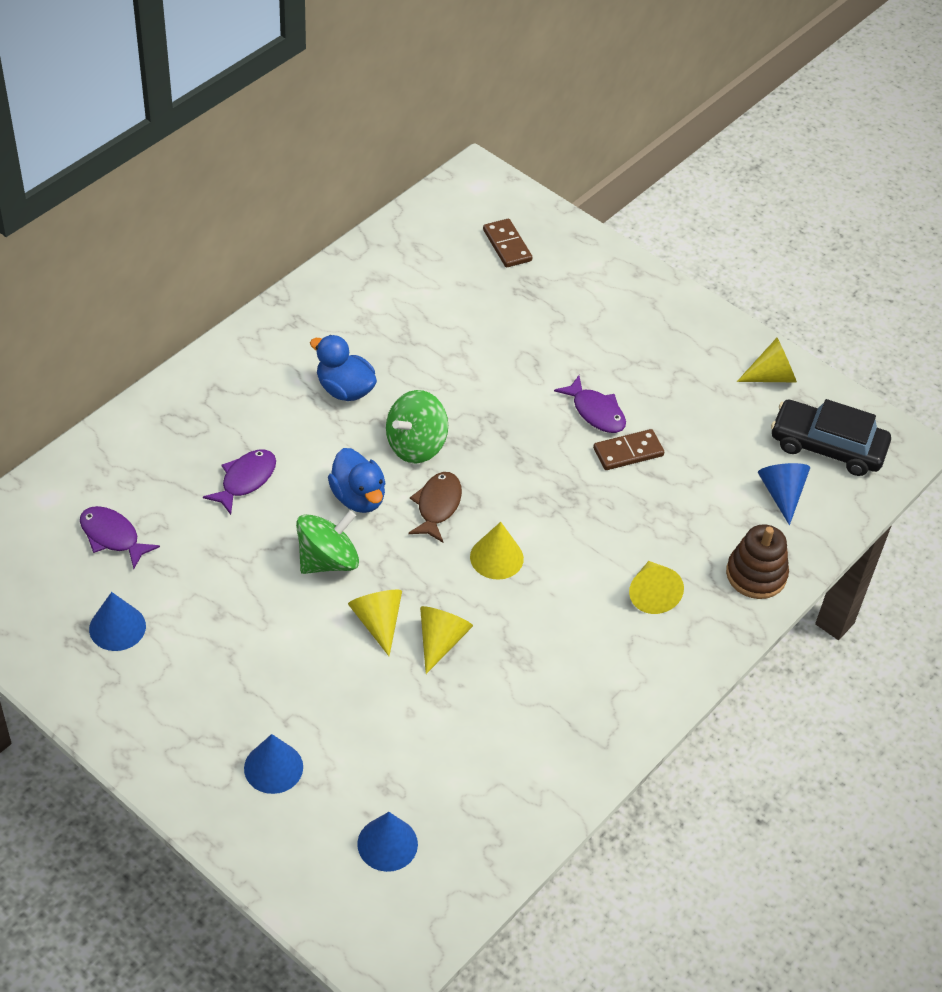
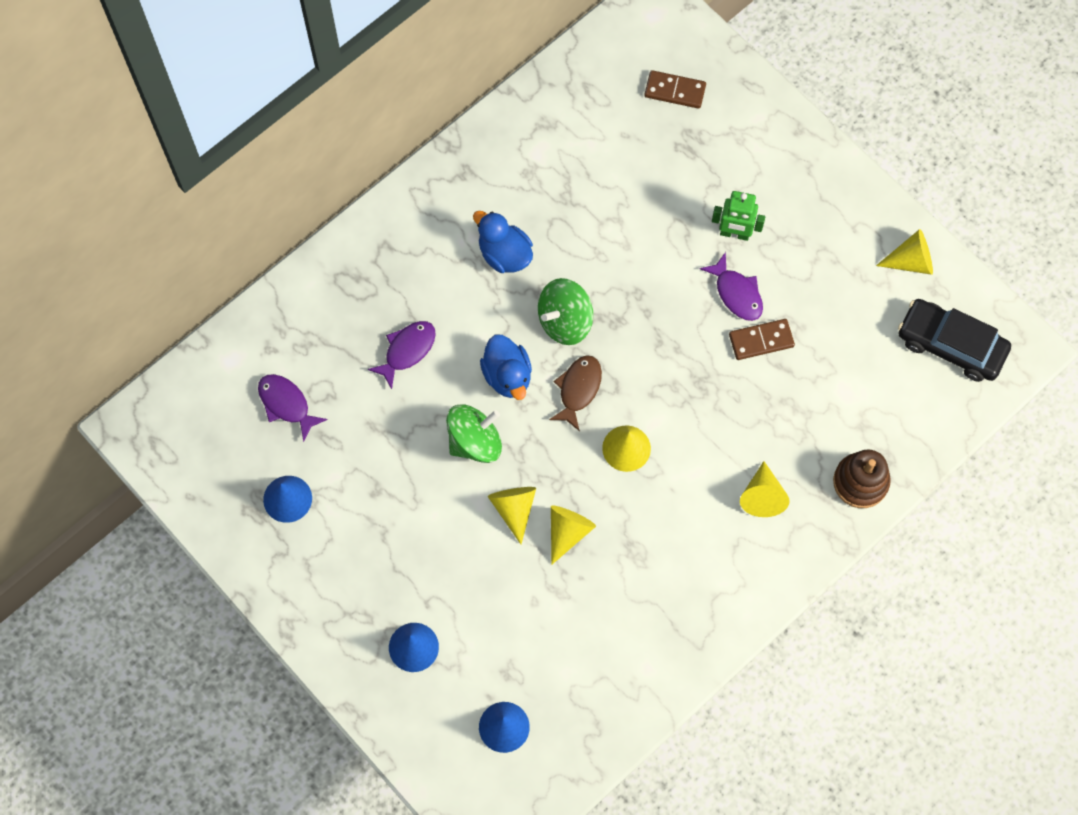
camera: 10 degrees right, 20 degrees up
brown domino [483,219,532,268] -> brown domino turned 60 degrees counterclockwise [644,70,706,109]
blue cone [758,463,810,525] -> none
none -> green robot [712,191,765,241]

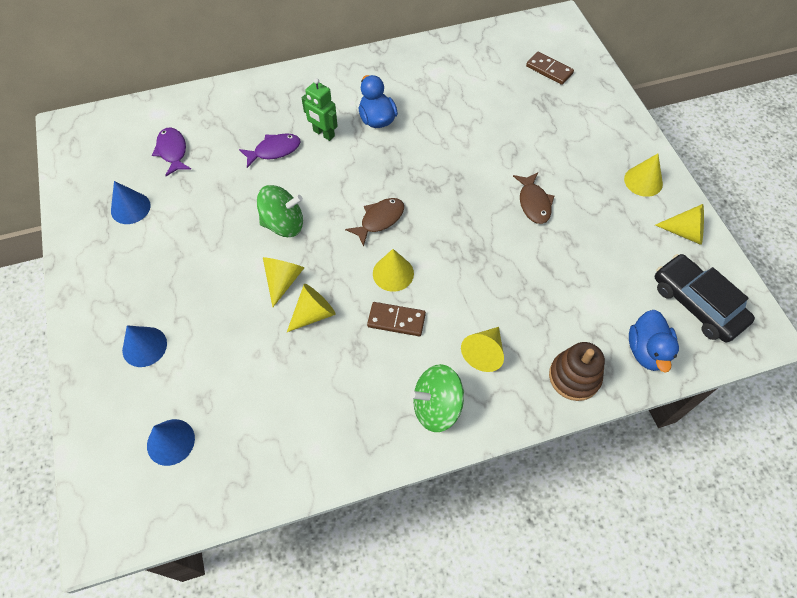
camera: 25 degrees right, 10 degrees down
blue duck [480,335,532,400] -> blue duck moved to [629,310,679,373]
green spinning top [538,278,593,345] -> green spinning top moved to [410,364,464,432]
purple fish [700,252,763,321] -> brown fish [513,172,554,224]
green robot [712,191,765,241] -> green robot moved to [302,78,338,141]
brown domino [729,319,795,360] -> brown domino moved to [367,302,426,336]
none -> yellow cone [624,154,663,197]

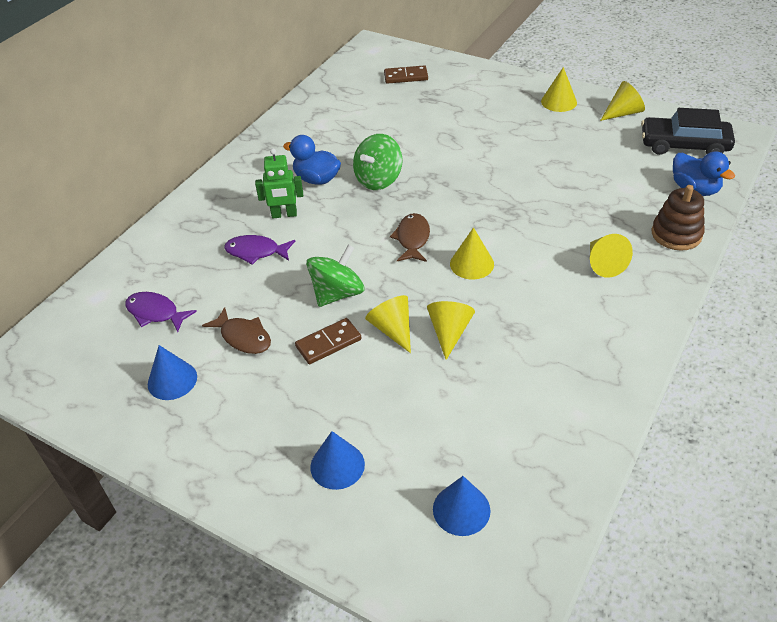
camera: 40 degrees left, 15 degrees down
purple fish [239,133,301,168] -> purple fish turned 105 degrees counterclockwise [224,235,295,265]
brown domino [367,302,426,336] -> brown domino moved to [295,318,361,364]
green spinning top [410,364,464,432] -> green spinning top moved to [353,134,403,190]
brown fish [513,172,554,224] -> brown fish moved to [202,307,271,354]

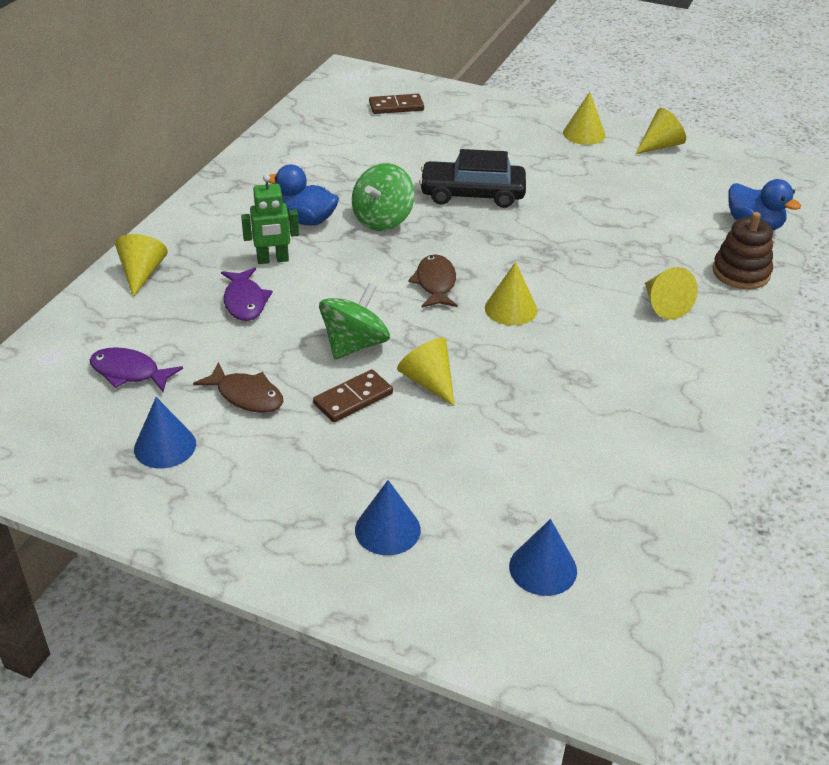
camera: 10 degrees left, 5 degrees down
purple fish [224,235,295,265] -> purple fish turned 105 degrees counterclockwise [221,268,273,321]
yellow cone [427,301,475,360] -> yellow cone moved to [115,234,168,297]
black car [641,108,735,155] -> black car moved to [419,149,526,208]

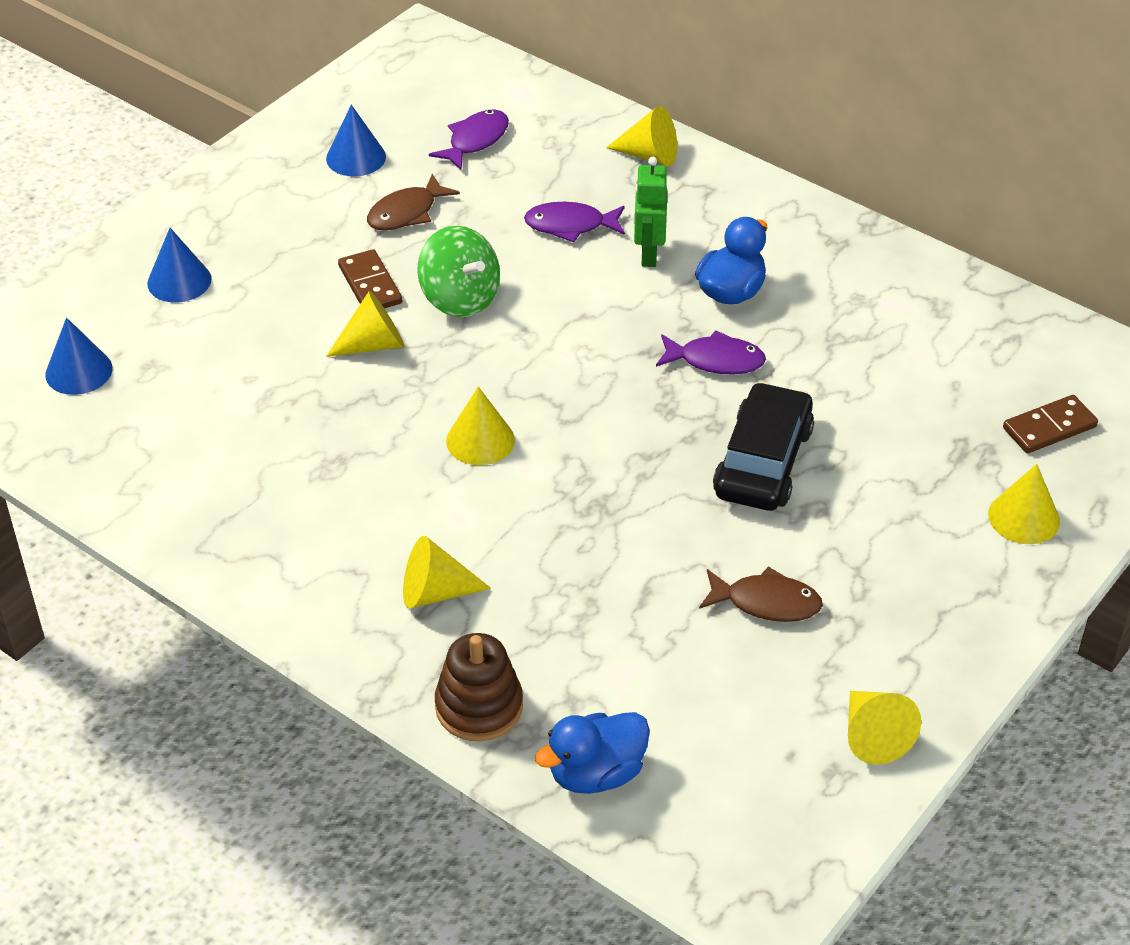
camera: 105 degrees right, 5 degrees up
green spinning top [352,163,414,231] -> purple fish [656,330,766,375]
brown domino [369,94,424,114] -> brown domino turned 60 degrees clockwise [1003,395,1098,453]
brown fish [408,254,458,307] -> brown fish moved to [699,566,823,622]
yellow cone [563,92,605,145] -> yellow cone moved to [988,464,1060,544]

